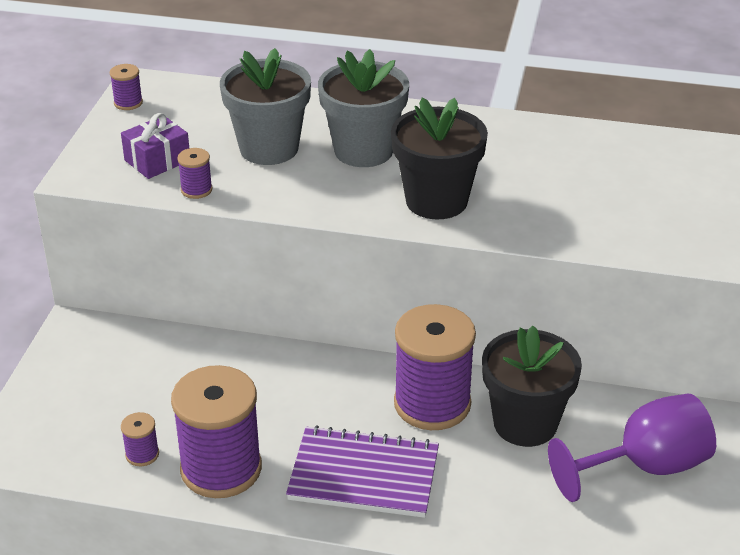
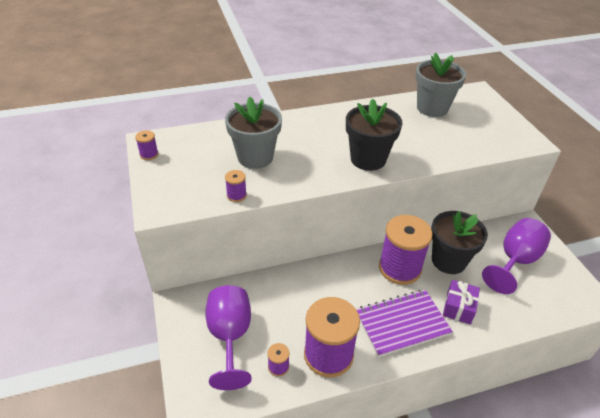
camera: 30 degrees left, 5 degrees up
purple gift [121,113,189,179] -> purple gift moved to [443,280,480,324]
grey flower pot [318,49,409,167] -> grey flower pot moved to [415,53,466,117]
none -> purple goblet [205,285,252,390]

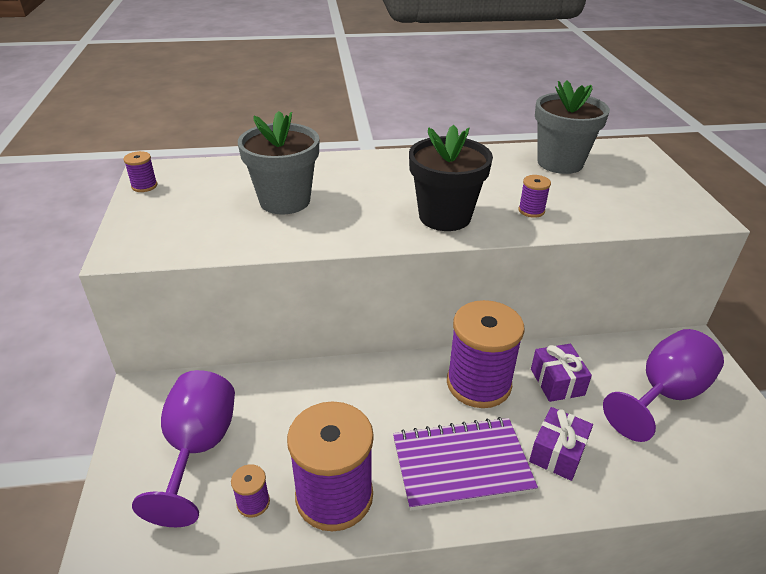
camera: 10 degrees right, 5 degrees down
purple spool [225,170,247,202] -> purple spool moved to [518,175,551,218]
black flower pot [431,211,488,274] -> purple gift [531,344,592,402]

